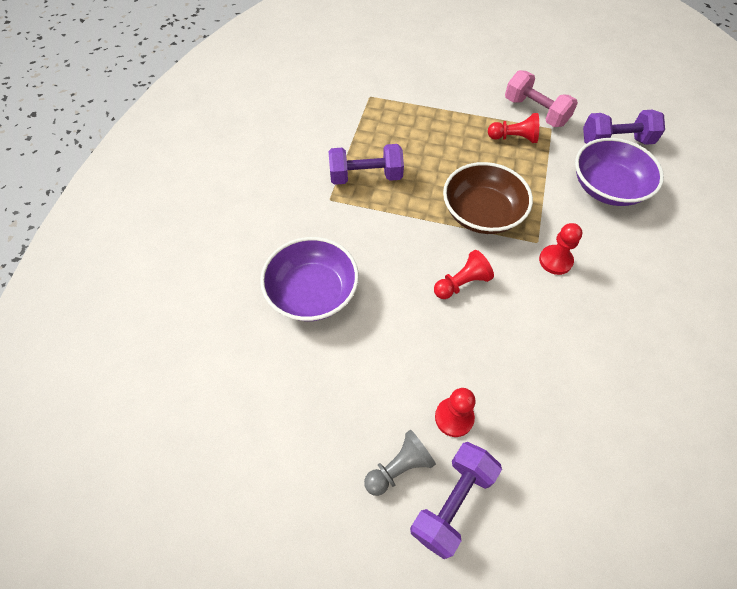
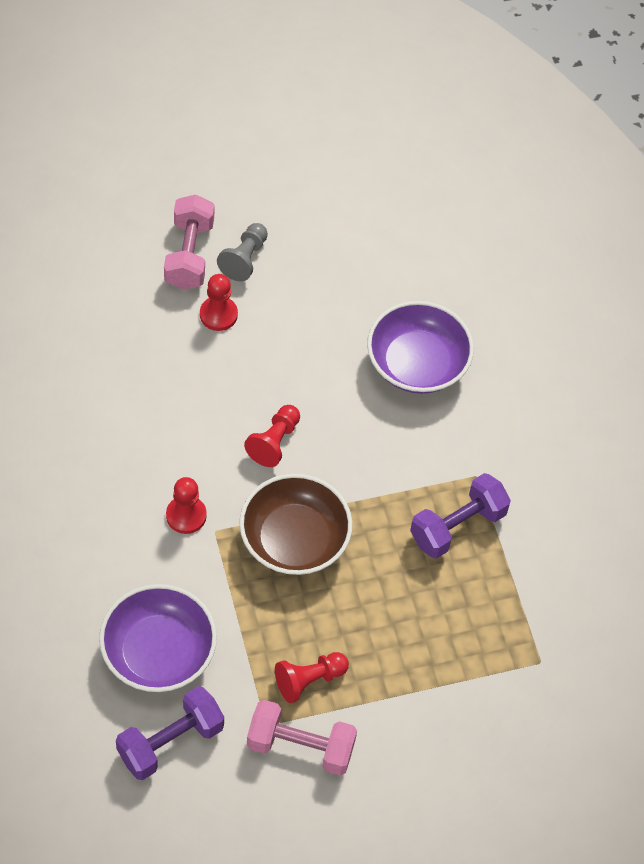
camera: 145 degrees right, 0 degrees up
purple dumbbell [410,442,502,559] -> pink dumbbell [164,194,214,290]

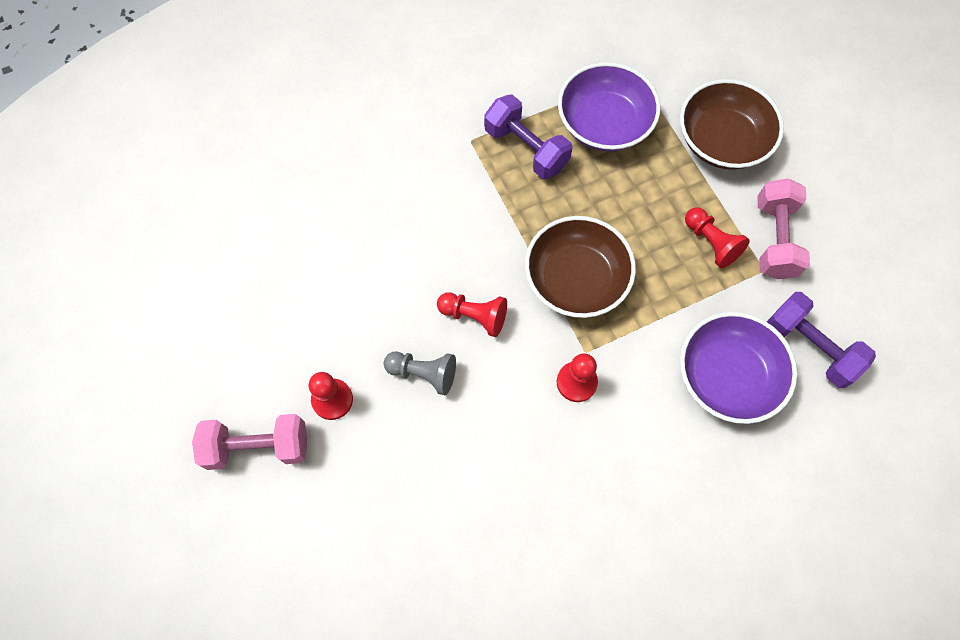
camera: 95 degrees left, 10 degrees up
grey pawn [217,223,268,281] -> grey pawn moved to [384,352,456,395]
purple bowl [367,301,474,394] -> purple bowl moved to [558,62,660,152]
none -> brown bowl [680,79,784,170]

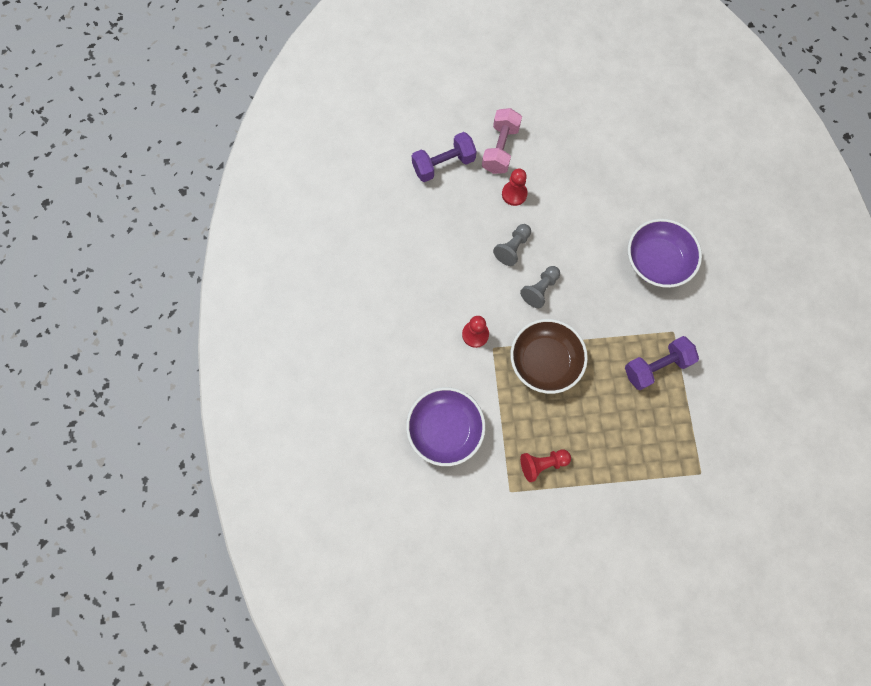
camera: 110 degrees right, 5 degrees up
red pawn [437,292,507,337] -> grey pawn [520,266,560,308]
purple bowl [558,62,660,152] -> purple bowl moved to [628,219,702,288]
brown bowl [680,79,784,170] -> none
pink dumbbell [757,178,810,279] -> none
purple dumbbell [767,292,876,388] -> purple dumbbell moved to [412,132,477,182]

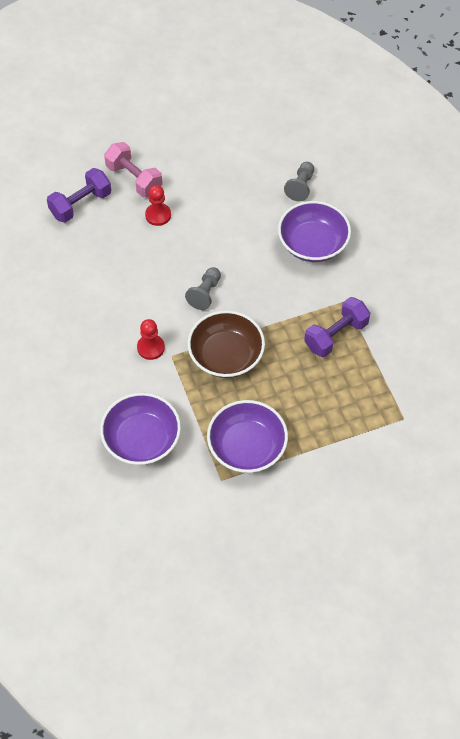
camera: 15 degrees left, 15 degrees down
pink dumbbell [482,108,522,174] -> pink dumbbell turned 45 degrees counterclockwise [104,142,163,197]
grey pawn [493,224,531,266] -> grey pawn moved to [284,162,314,201]
red pawn [520,450,571,482] -> purple bowl [207,400,288,473]

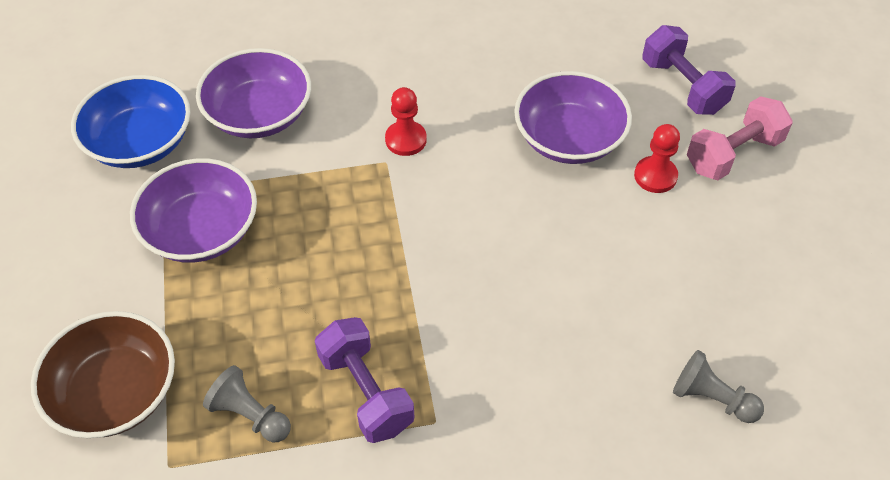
camera: 100 degrees right, 5 degrees down
grey pawn [185,267,221,310] -> grey pawn moved to [203,365,291,442]
brown bowl [187,310,265,378] -> brown bowl moved to [31,311,175,438]
purple bowl [278,201,351,262] -> purple bowl moved to [514,71,632,164]
none -> blue bowl [71,75,191,168]

